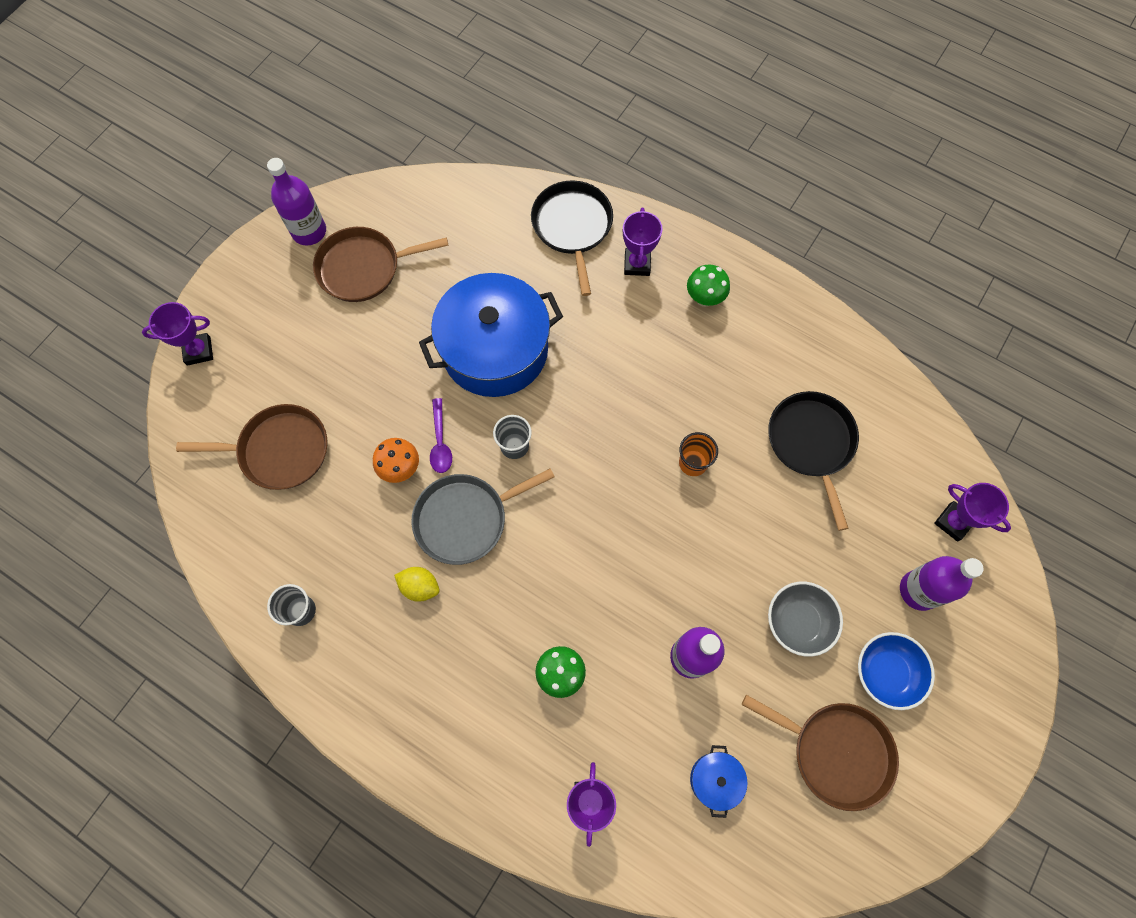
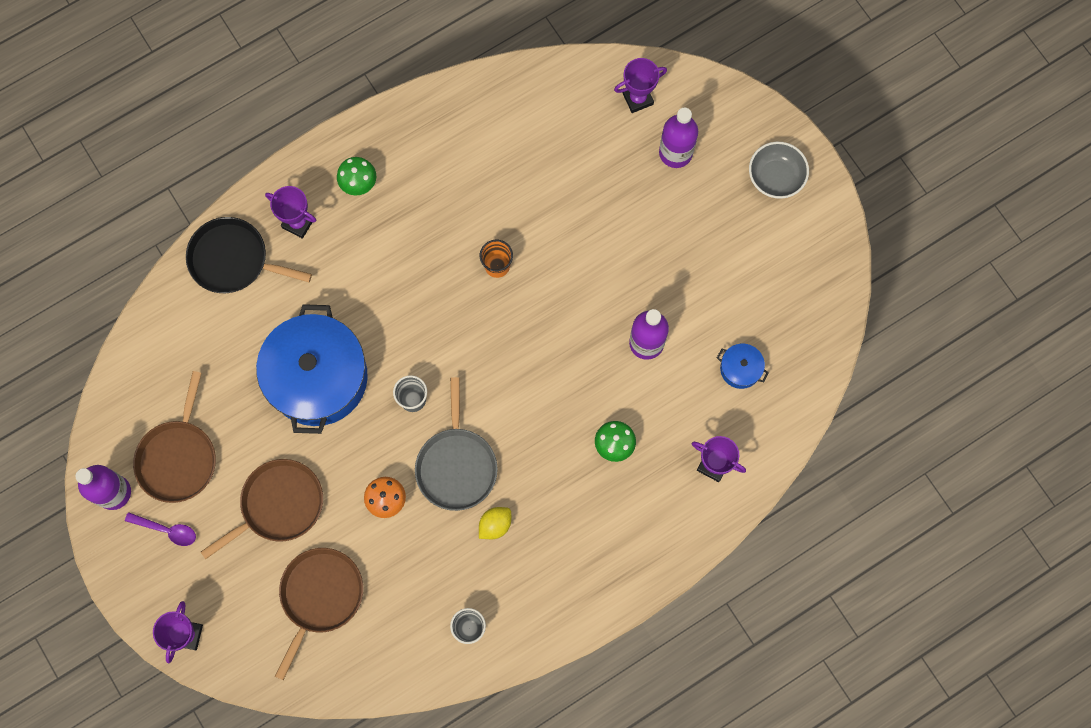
camera: 65 degrees left, 5 degrees up
purple spoon [430,398,452,473] -> purple spoon moved to [125,512,196,546]
brown pan [742,695,899,811] -> brown pan moved to [201,459,323,559]
black pan [768,391,859,531] -> none
grey bowl [768,582,843,657] -> grey bowl moved to [749,142,809,199]
blue bowl [858,632,935,710] -> none

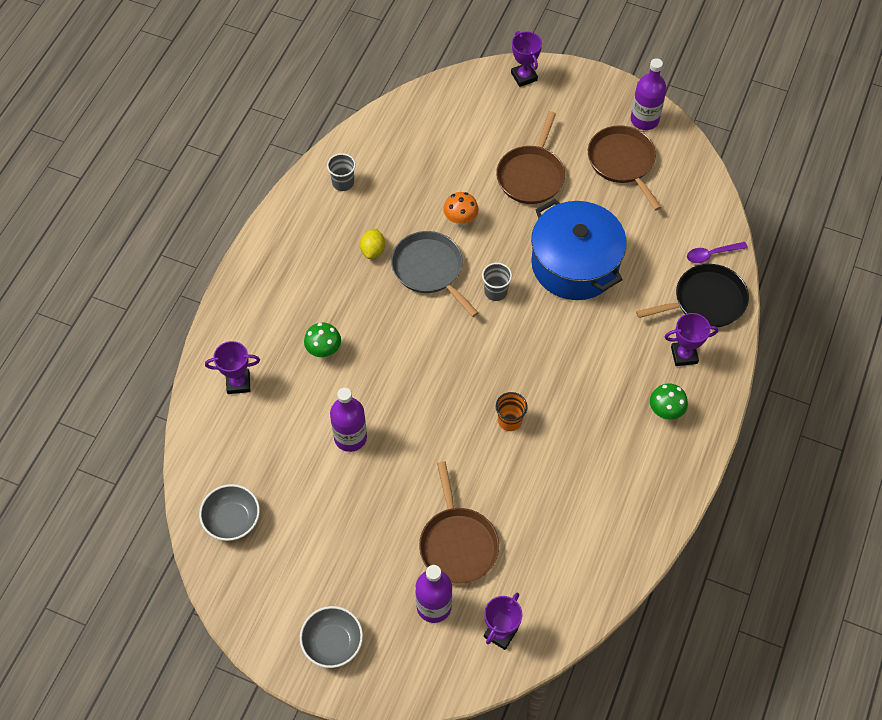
camera: 145 degrees right, 15 degrees down
purple spoon [125,512,196,546] -> purple spoon moved to [687,242,748,263]
brown pan [275,548,363,680] -> brown pan moved to [419,461,499,584]
blue pot [717,344,769,389] -> none
none -> grey bowl [199,484,260,541]

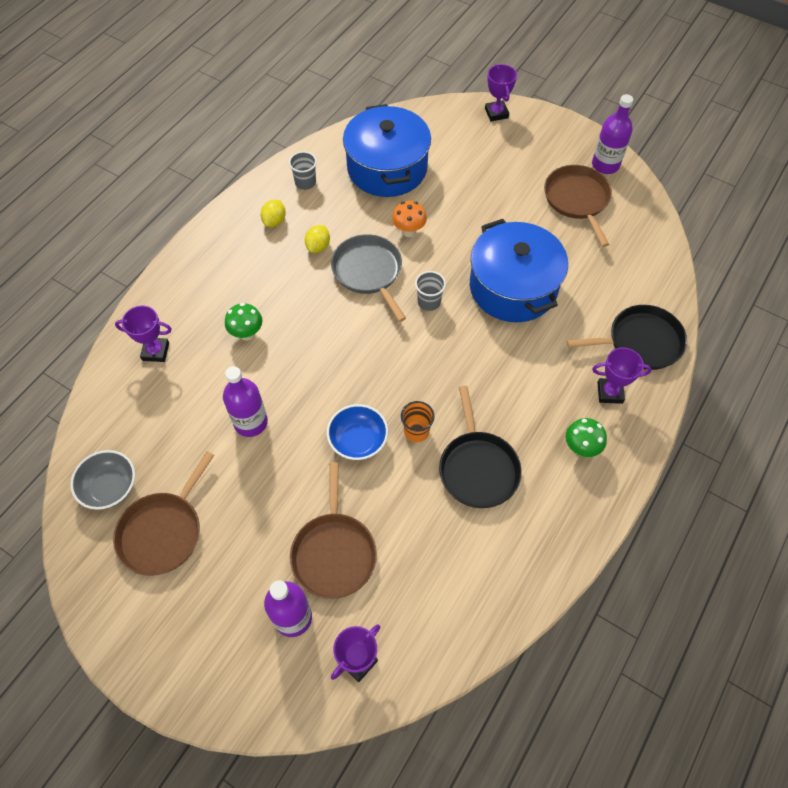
camera: 10 degrees right, 0 degrees up
grey bowl [300,606,363,668] -> none
brown pan [496,111,565,204] -> brown pan moved to [113,451,214,576]
purple spoon [687,242,748,263] -> none
none -> yellow lemon [261,200,286,227]
none -> blue bowl [327,404,388,460]
none -> blue pot [343,104,431,197]
none -> black pan [439,386,522,508]

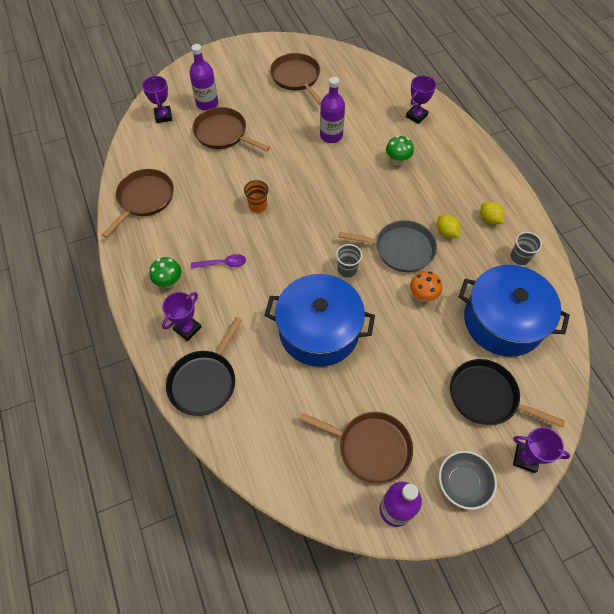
camera: 125 degrees right, 0 degrees up
grey bowl [70,450,135,510] -> grey bowl moved to [439,451,497,510]
blue bowl [327,404,388,460] -> none
black pan [439,386,522,508] -> black pan moved to [450,359,565,428]
none -> brown pan [102,169,174,238]
none -> purple spoon [191,254,246,268]

